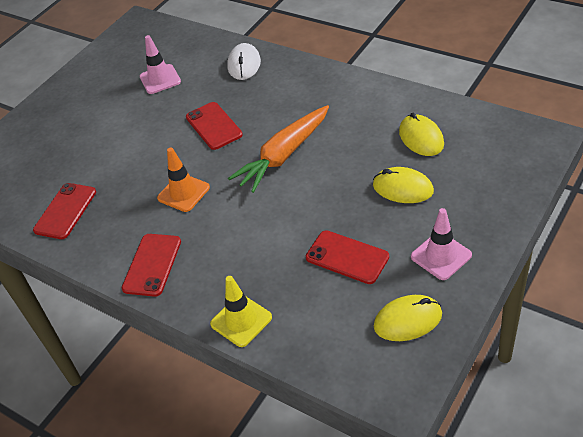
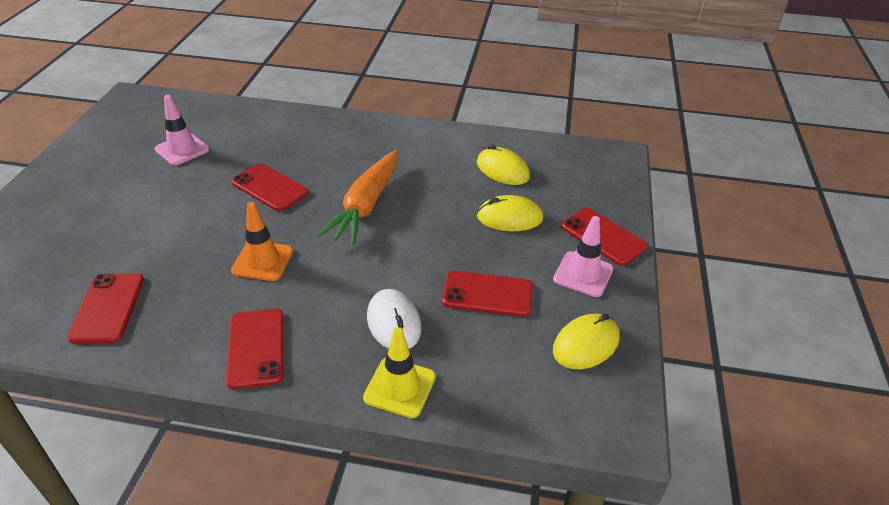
camera: 30 degrees left, 5 degrees down
white mouse [227,43,261,80] -> white mouse moved to [367,289,421,349]
none -> red phone [561,208,647,266]

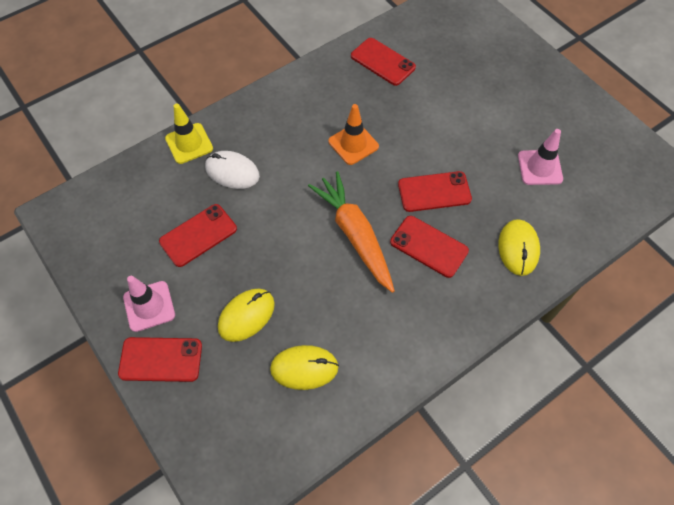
camera: 135 degrees right, 20 degrees up
red phone [226,309,283,389] -> red phone moved to [390,216,469,278]
yellow mouse [553,314,620,369] -> yellow mouse moved to [498,219,540,276]

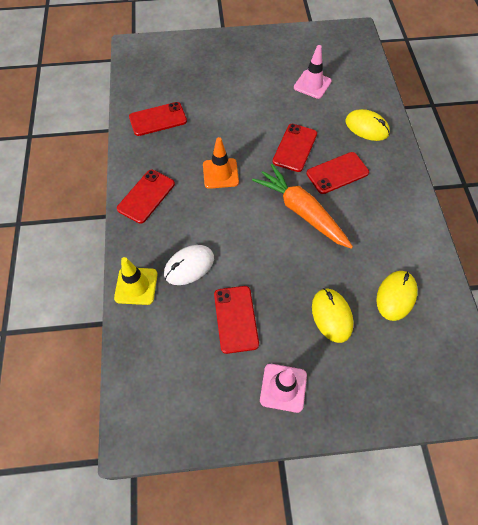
camera: 60 degrees left, 0 degrees up
red phone [118,337,202,382] -> red phone moved to [117,170,175,224]
orange carrot [308,171,395,293] -> orange carrot turned 45 degrees clockwise [252,164,353,249]

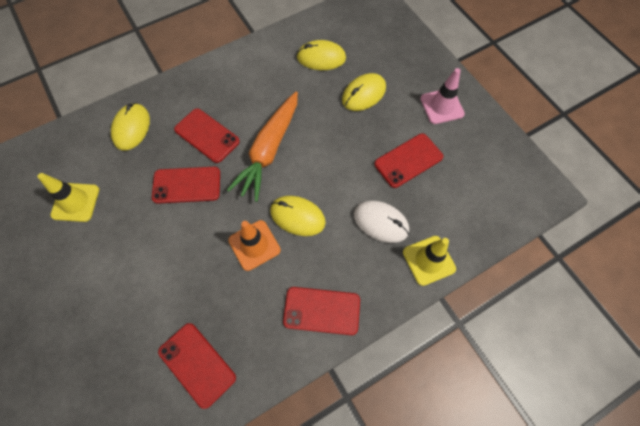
camera: 115 degrees left, 5 degrees up
pink traffic cone [294,45,332,99] -> yellow traffic cone [37,173,99,222]
none -> yellow mouse [270,196,326,236]

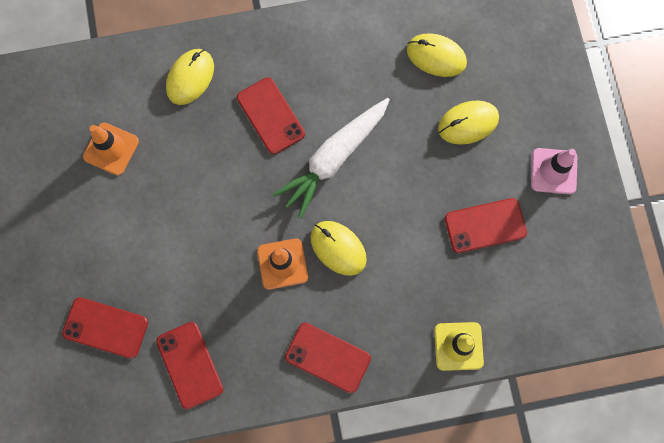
camera: 20 degrees right, 10 degrees up
yellow traffic cone [37,173,99,222] -> orange traffic cone [83,122,139,175]
red phone [152,167,220,204] -> red phone moved to [62,297,148,359]
orange carrot [227,91,298,202] -> white carrot [273,98,390,219]
white mouse [354,201,409,243] -> none

